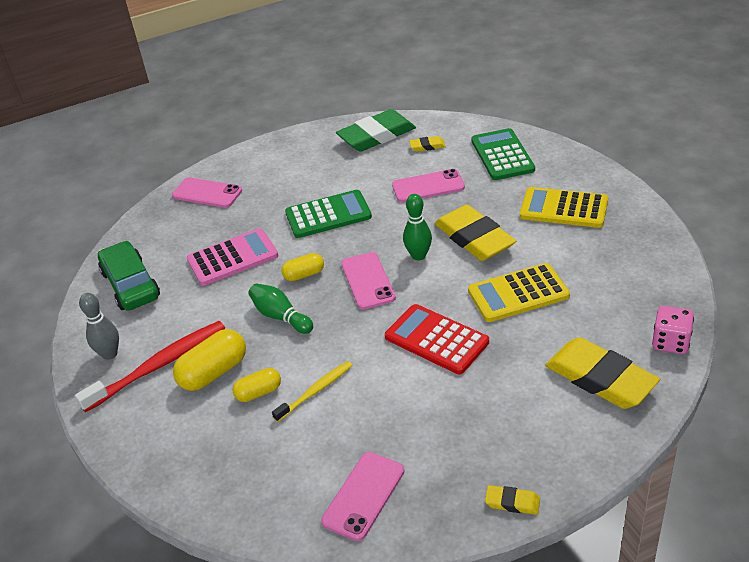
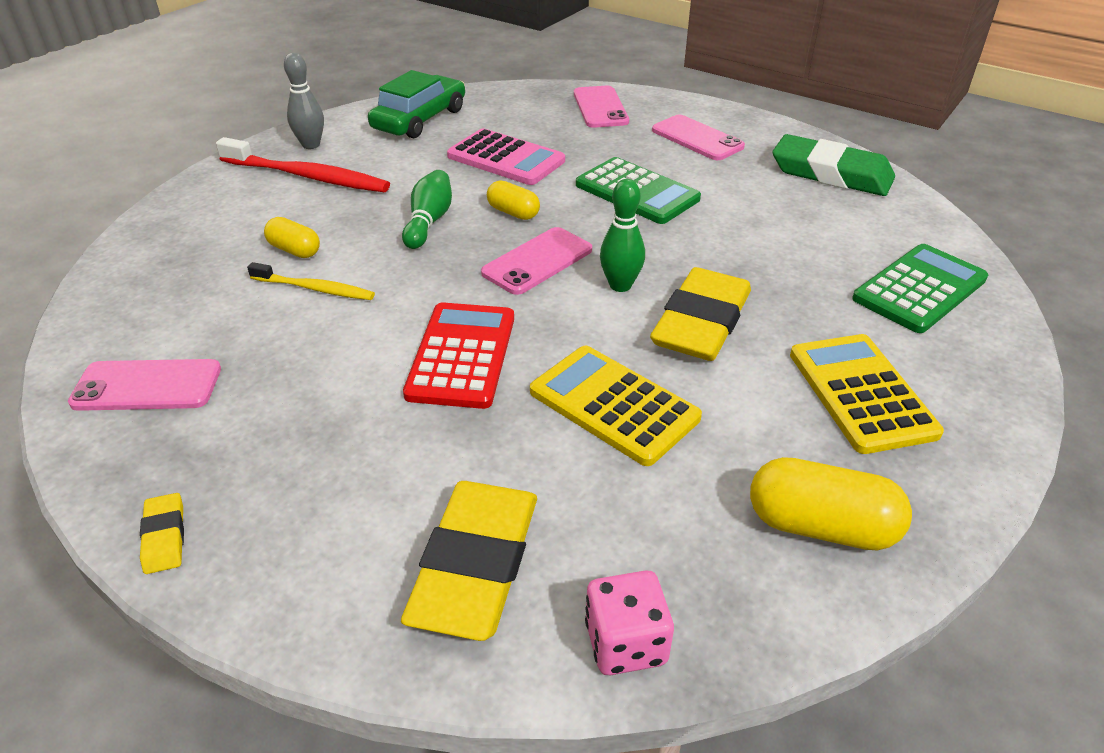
camera: 55 degrees right, 0 degrees up
yellow capsule [173,329,246,391] -> yellow capsule moved to [750,457,912,551]
pink phone [392,169,465,202] -> pink phone moved to [652,115,745,160]
yellow eraser [409,136,446,152] -> none

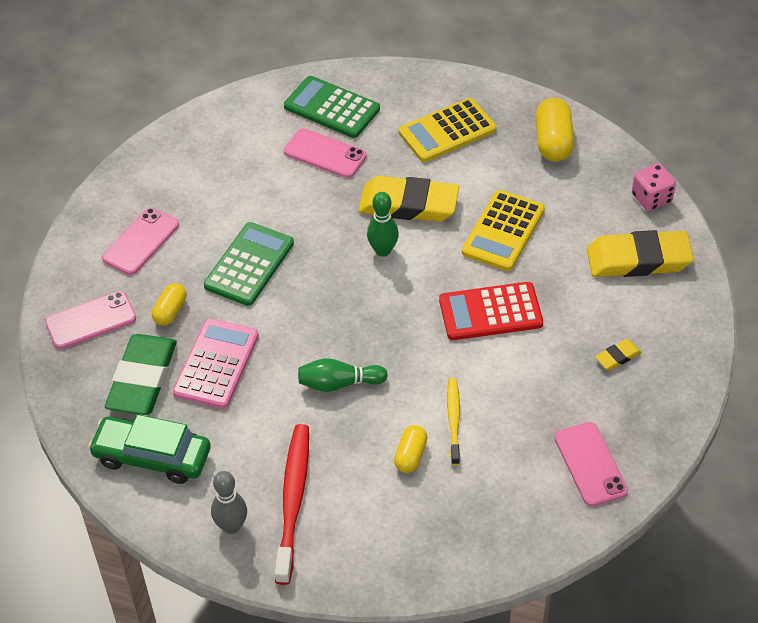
camera: 105 degrees left, 10 degrees up
yellow eraser [140,493,184,574] -> yellow eraser moved to [595,339,642,370]
pink phone [481,227,592,295] -> pink phone moved to [284,128,367,178]
yellow capsule [487,181,540,220] -> yellow capsule moved to [152,283,187,325]
green eraser [772,134,895,196] -> green eraser moved to [105,334,177,415]

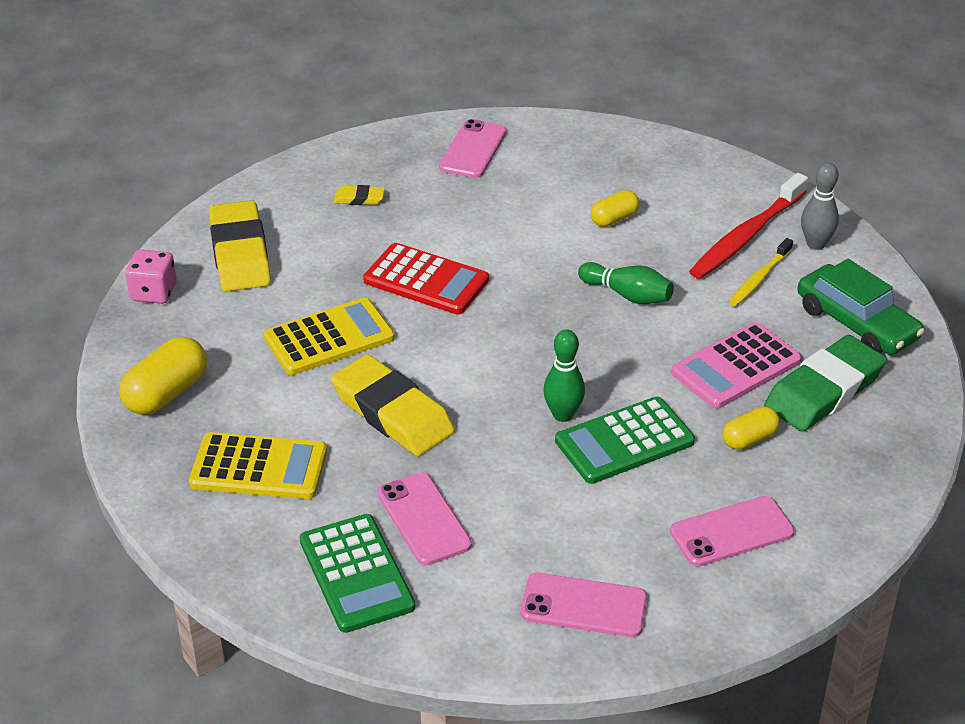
camera: 145 degrees left, 10 degrees down
pink phone [45,291,136,349] -> pink phone moved to [520,573,647,637]
green bowling pin [367,192,399,257] -> green bowling pin moved to [543,329,585,422]
yellow toothbrush [447,378,460,465] -> yellow toothbrush moved to [729,238,793,307]
yellow eraser [587,230,694,277] -> yellow eraser turned 45 degrees clockwise [209,200,271,291]

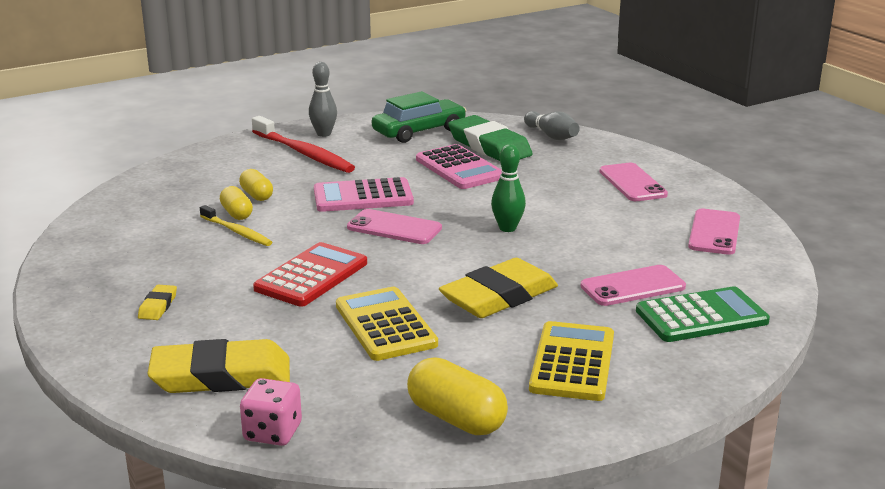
camera: 85 degrees left, 15 degrees down
pink phone [439,119,506,178] -> pink phone moved to [347,209,442,244]
green calculator [555,397,695,484] -> none
green bowling pin [578,262,674,304] -> pink calculator [314,177,414,212]
yellow capsule [723,406,780,450] -> yellow capsule moved to [220,186,253,220]
yellow toothbrush [729,238,793,307] -> yellow toothbrush moved to [200,205,272,246]
none -> grey bowling pin [524,111,580,140]

